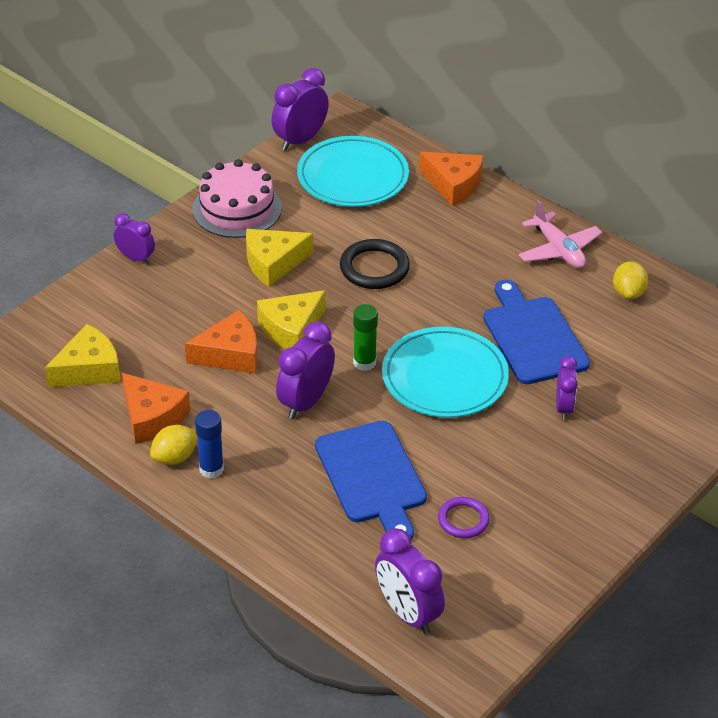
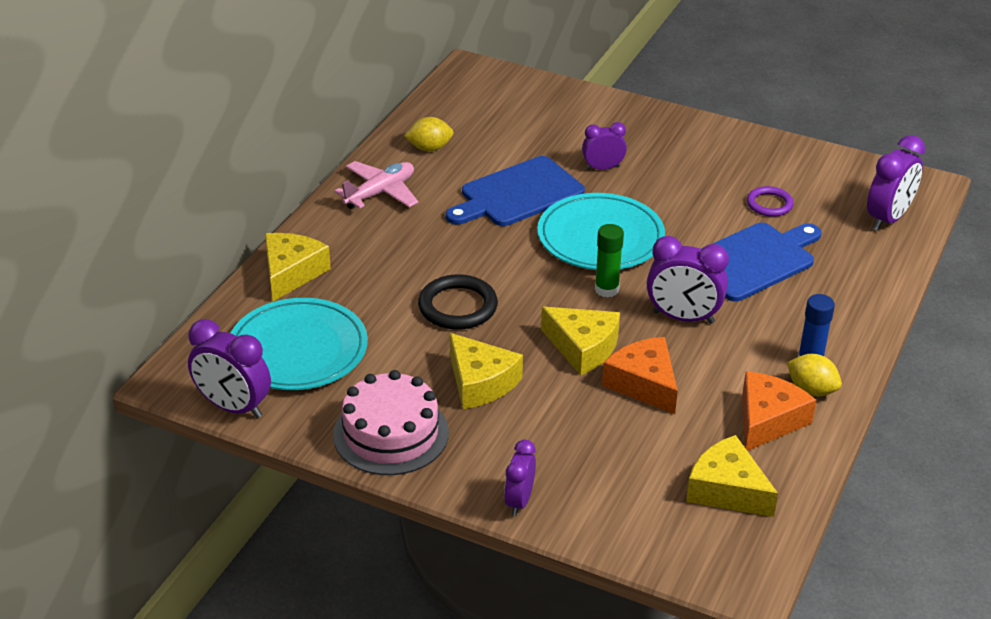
camera: 105 degrees left, 5 degrees down
orange cheese [419,152,483,206] -> yellow cheese [265,233,331,301]

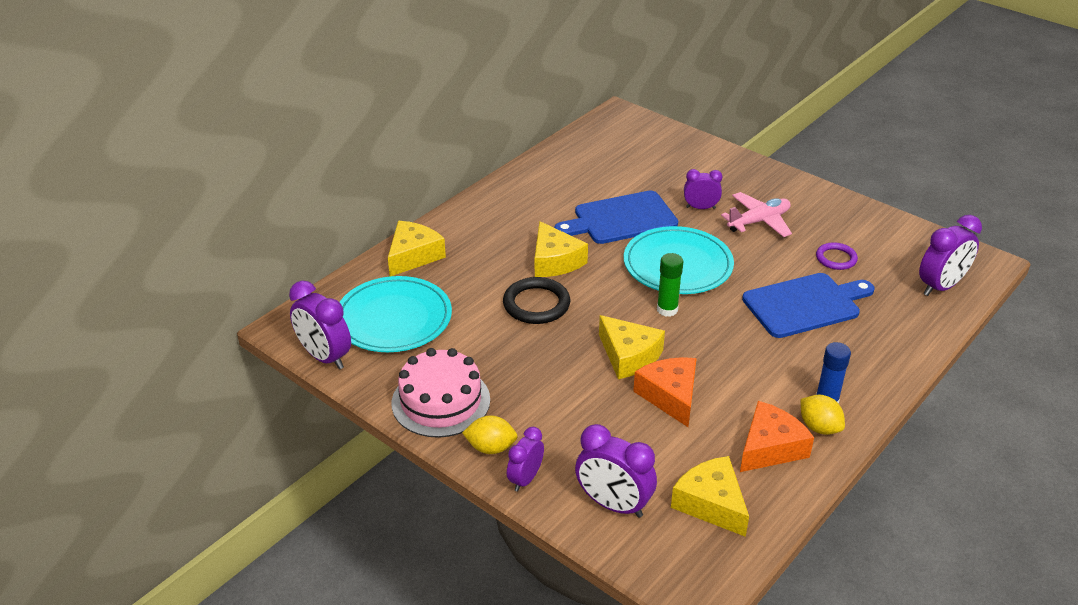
camera: 15 degrees right, 0 degrees up
pink plane [334,161,418,209] -> pink plane moved to [721,192,792,237]
yellow lemon [404,117,454,151] -> yellow lemon moved to [462,415,518,454]
yellow cheese [450,333,523,409] -> yellow cheese moved to [535,221,588,277]
purple clock [647,236,729,324] -> purple clock moved to [575,424,657,518]

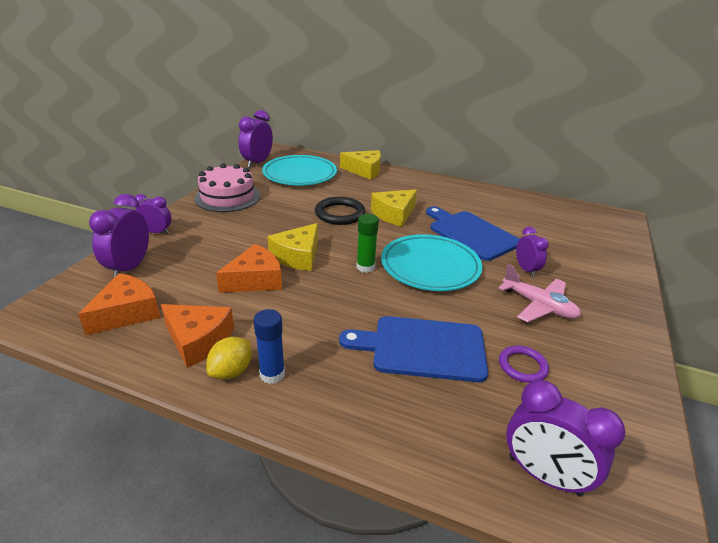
camera: 70 degrees right, 5 degrees down
yellow lemon [462,415,518,454] -> none
yellow cheese [671,456,749,537] -> orange cheese [78,273,160,335]
blue cutting board [742,273,874,338] -> blue cutting board turned 135 degrees clockwise [339,316,488,382]

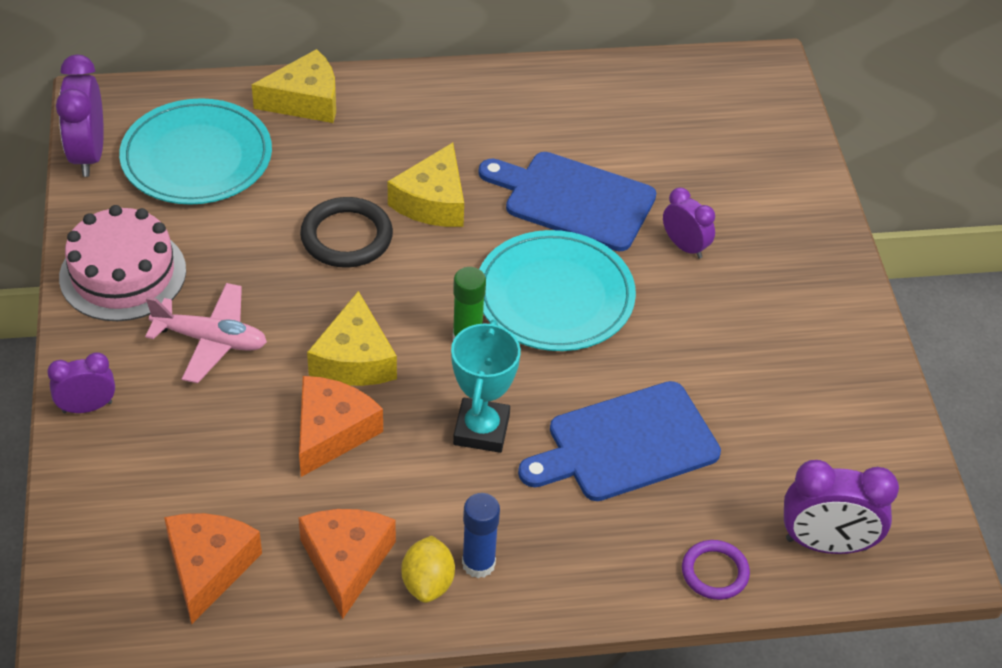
camera: 30 degrees left, 15 degrees up
purple clock [89,194,149,279] -> none
orange cheese [161,304,234,368] -> orange cheese turned 90 degrees counterclockwise [298,509,396,619]
pink plane [498,264,581,323] -> pink plane moved to [145,283,267,383]
purple ring [499,346,549,383] -> purple ring moved to [682,540,750,600]
none -> turquoise trophy [451,320,521,453]

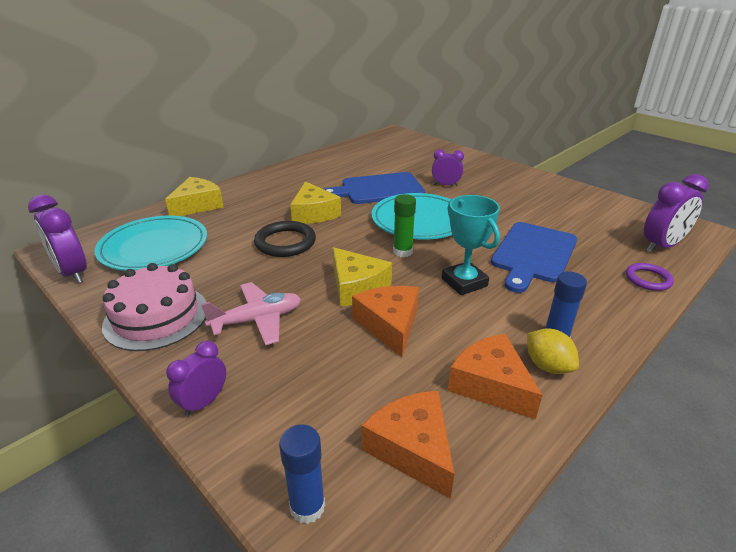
camera: 35 degrees left, 15 degrees down
none -> blue glue stick [279,424,325,524]

